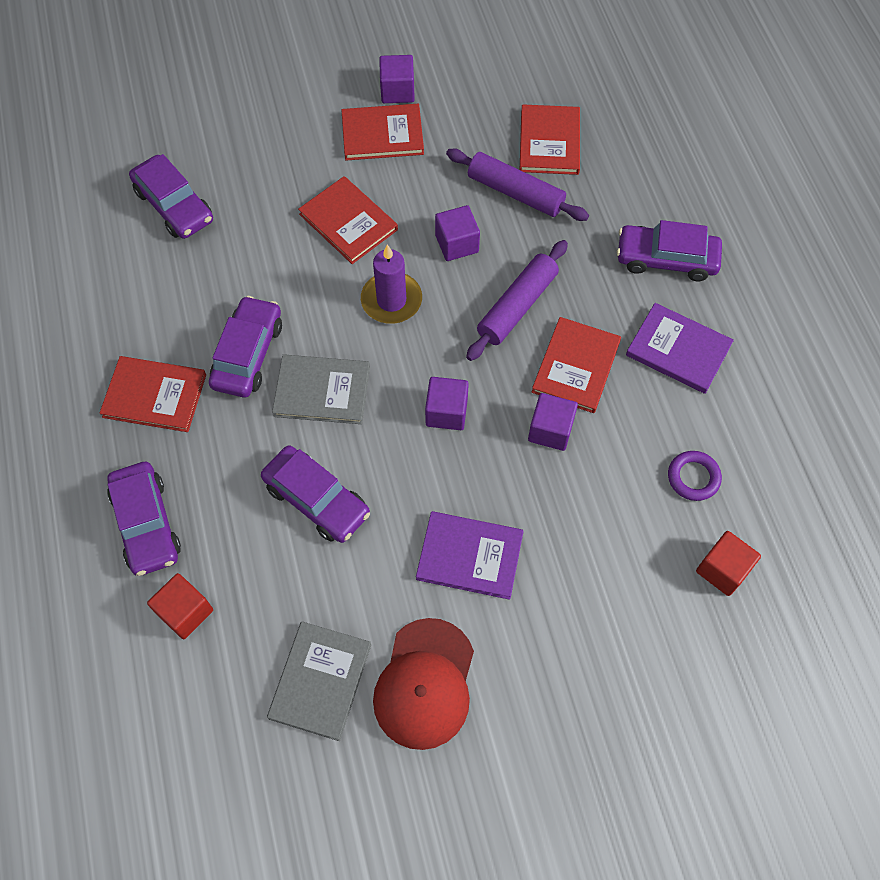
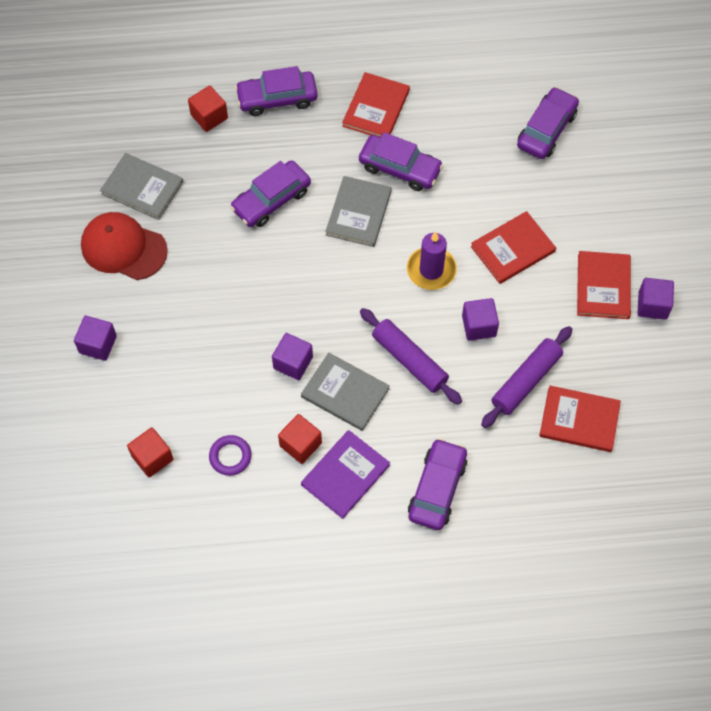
camera: 100 degrees right, 0 degrees up
purple car [129,154,213,239] -> purple car turned 150 degrees clockwise [517,87,579,159]
purple book [416,511,524,600] -> none
purple cube [425,377,469,430] -> purple cube moved to [74,316,117,361]
red book [532,317,621,413] -> grey book [301,352,390,431]
none -> red cube [278,414,322,464]

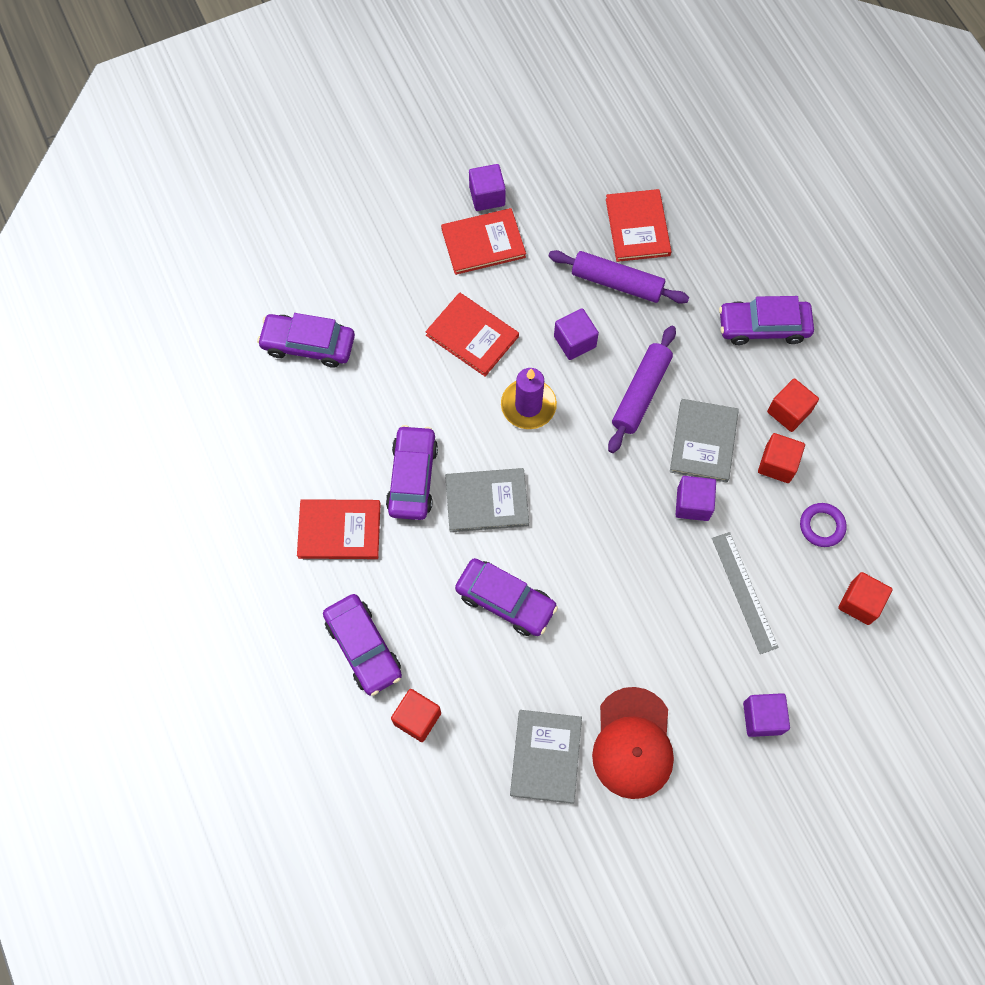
camera: 110 degrees left, 5 degrees up
purple book [301,430,390,519] -> red cube [767,378,819,432]
none -> grey ruler [712,532,779,654]

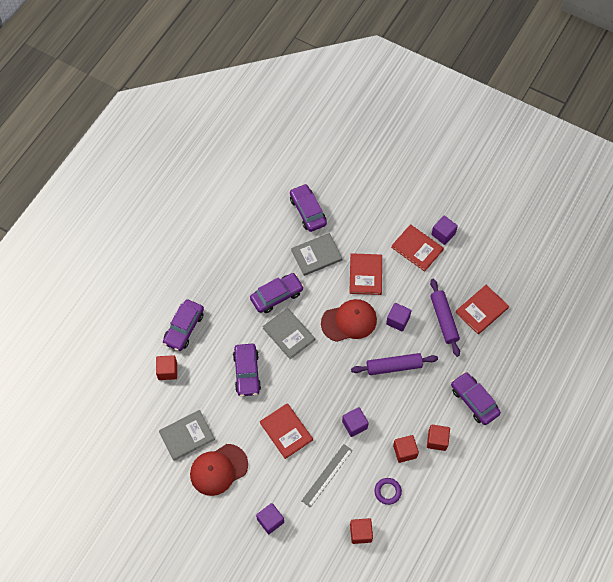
camera: 55 degrees right, 5 degrees down
red book [297,499,381,559] -> red book moved to [260,403,313,459]
purple candle [501,368,557,429] -> red cap [321,299,377,342]
grey book [670,399,739,483] -> grey book moved to [291,233,343,276]

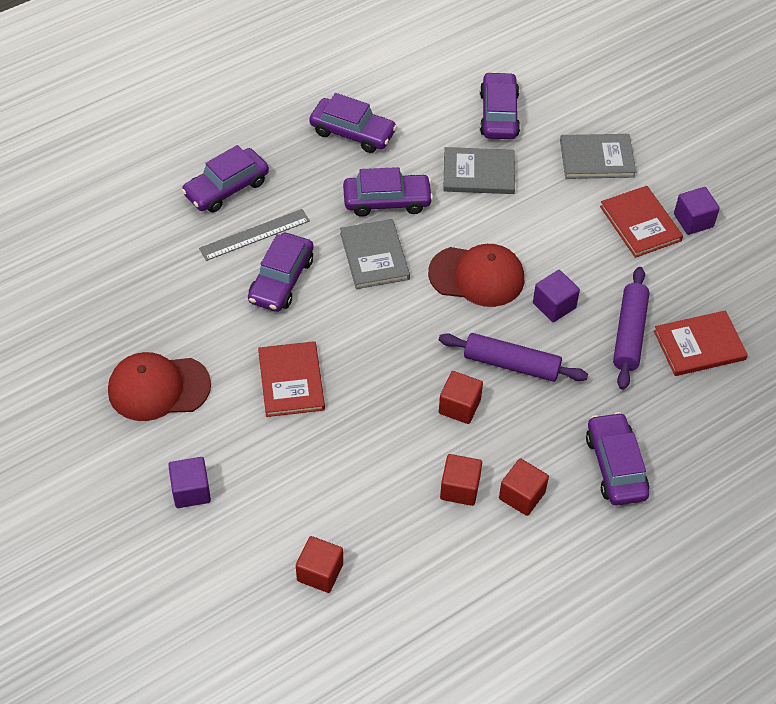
camera: 25 degrees right, 10 degrees down
red cube [156,355,177,380] -> red cube moved to [439,371,483,424]
grey book [159,410,215,461] -> grey book moved to [560,134,636,179]
grey ruler [301,444,353,508] -> grey ruler moved to [199,209,310,261]
purple cube [342,407,369,437] -> none
red book [349,253,382,295] -> none
purple ring [375,478,402,505] -> none
none -> purple car [309,93,397,153]

